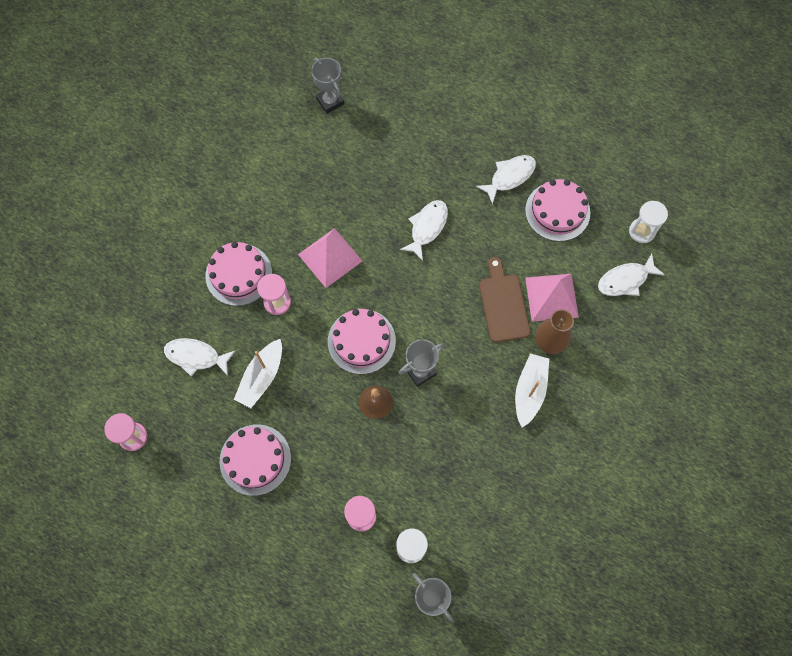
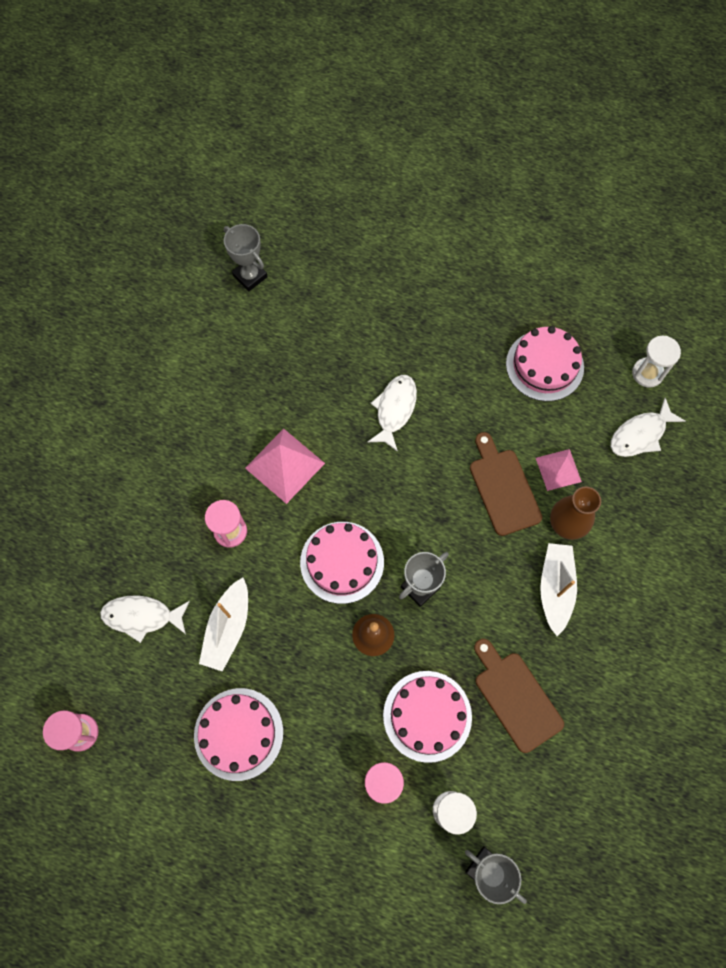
camera: 10 degrees left, 0 degrees up
pink cake [206,242,272,306] -> pink cake moved to [383,671,472,763]
white fish [476,155,536,205] -> none
pink pyramid [525,274,579,322] -> pink pyramid [536,449,582,491], size x0.64
none -> brown cutting board [474,639,564,753]

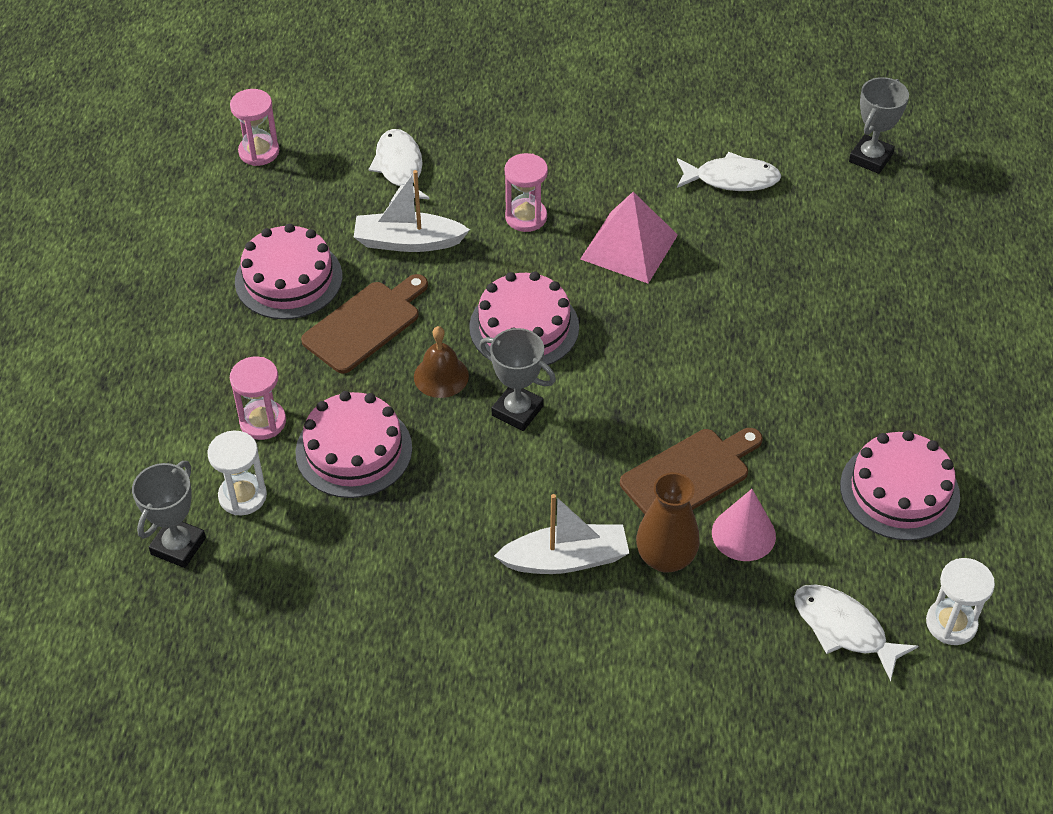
camera: 75 degrees right, 20 degrees down
white fish [368,375,417,452] -> white fish moved to [677,152,781,191]
brown cutting board [474,639,564,753] -> brown cutting board moved to [301,274,428,374]
pink pyramid [536,449,582,491] -> pink cone [712,489,776,561]

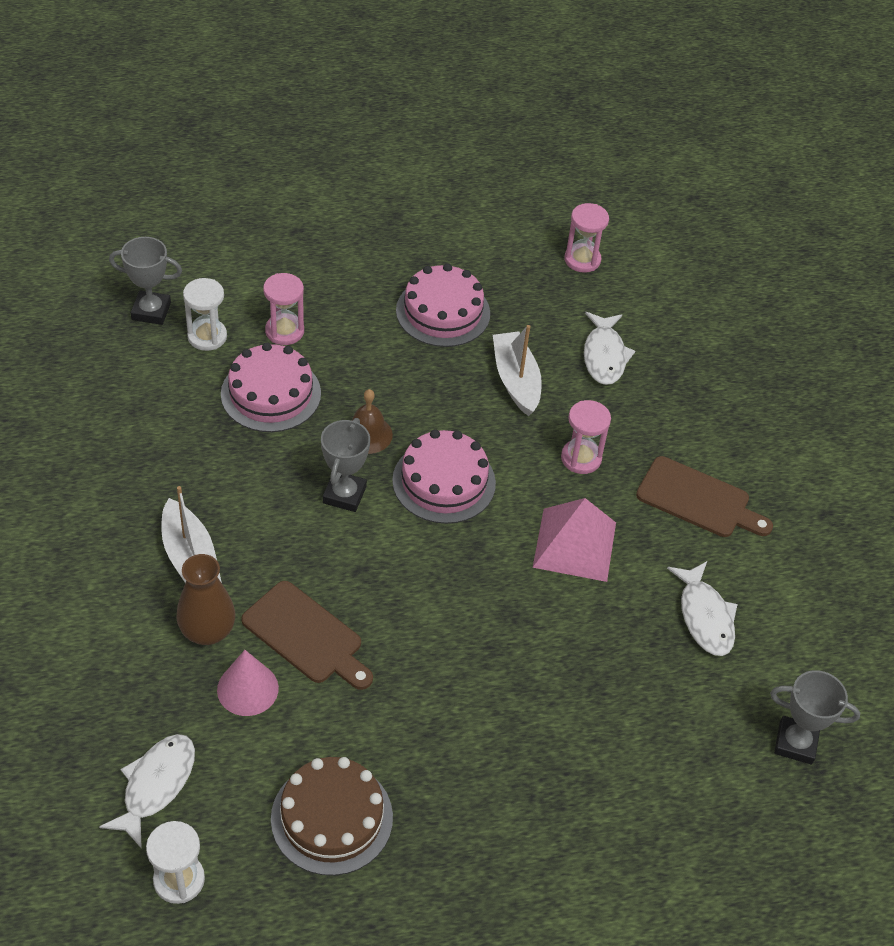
camera: 70 degrees right, 0 degrees up
brown cutting board [301,274,428,374] -> brown cutting board moved to [636,456,773,537]
white fish [368,129,430,205] -> white fish turned 120 degrees clockwise [584,312,635,385]
pink cake [840,430,960,541] -> brown cake [271,757,393,876]

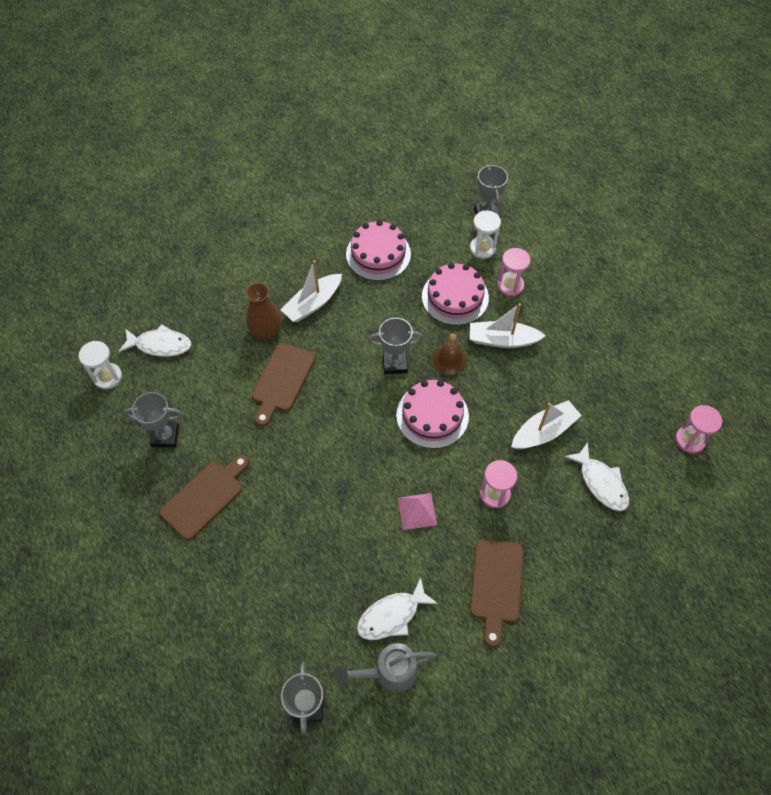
camera: 75 degrees right, 10 degrees up
pink cone [217,650,279,716] -> none
brown cake [271,757,393,876] -> grey trophy [124,392,183,447]
pink cake [396,263,490,347] -> pink cake moved to [346,220,411,281]
pink pyramid [533,498,616,582] -> pink pyramid [398,493,437,530], size x0.64
white fish [584,312,635,385] -> white fish turned 105 degrees counterclockwise [564,442,629,511]
none -> brown cutting board [159,454,249,540]
none -> grey watering can [334,643,437,692]
none -> white boat [470,303,546,348]

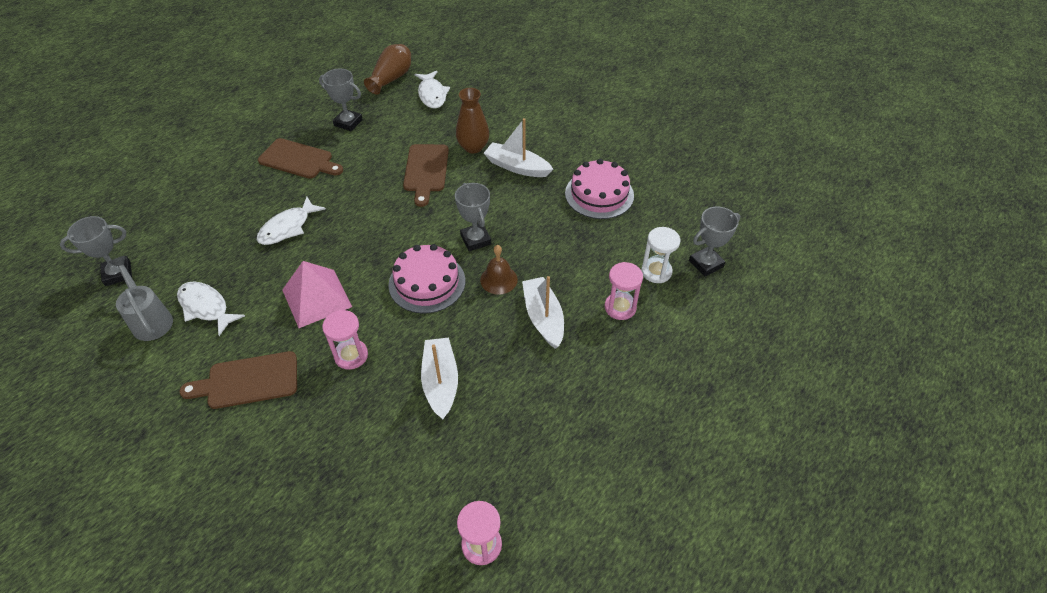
camera: 70 degrees right, 10 degrees down
white hourglass [79,341,122,389] -> brown vase [364,44,411,95]
grey trophy [124,392,183,447] -> grey trophy turned 45 degrees counterclockwise [319,68,363,131]
brown cutting board [252,343,315,426] -> brown cutting board turned 90 degrees counterclockwise [403,144,449,207]
pink pyramid [398,493,437,530] -> pink pyramid [282,261,352,328], size x1.57
pink cake [422,263,489,325] -> none
white boat [511,400,582,449] -> white boat turned 135 degrees counterclockwise [421,338,458,419]
white fish [564,442,629,511] -> white fish moved to [257,197,326,245]

